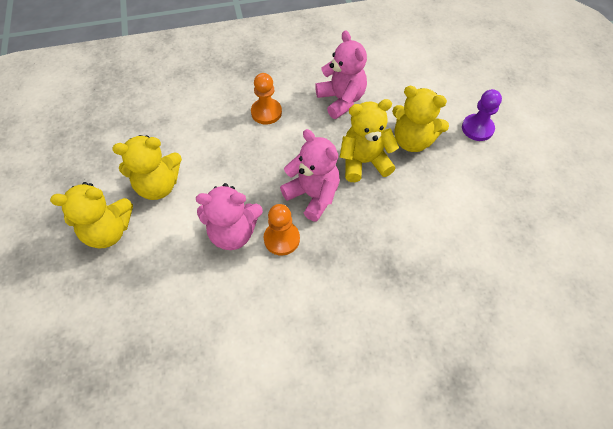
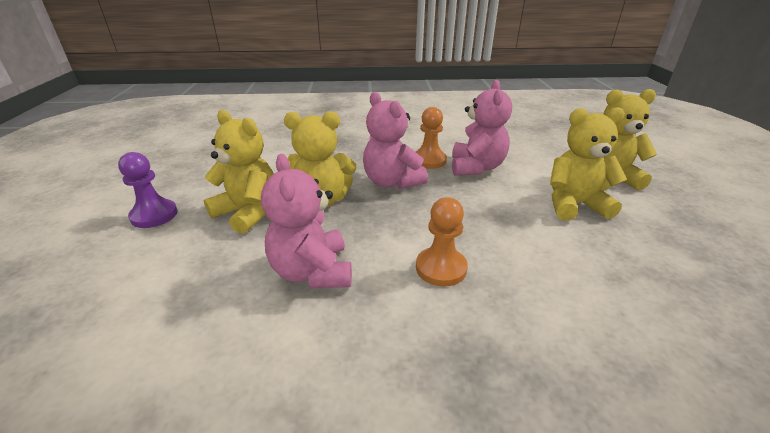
camera: 170 degrees left, 25 degrees down
pink teddy bear [196,183,263,250] -> pink teddy bear turned 90 degrees clockwise [452,80,512,175]

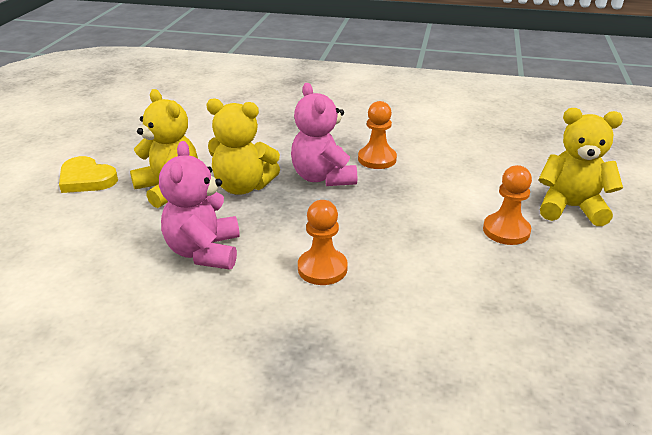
camera: 15 degrees right, 0 degrees up
purple pawn [118,152,178,228] -> yellow heart [59,156,118,193]
pink teddy bear [452,80,512,175] -> none
yellow teddy bear [550,107,627,221] -> orange pawn [483,165,532,245]

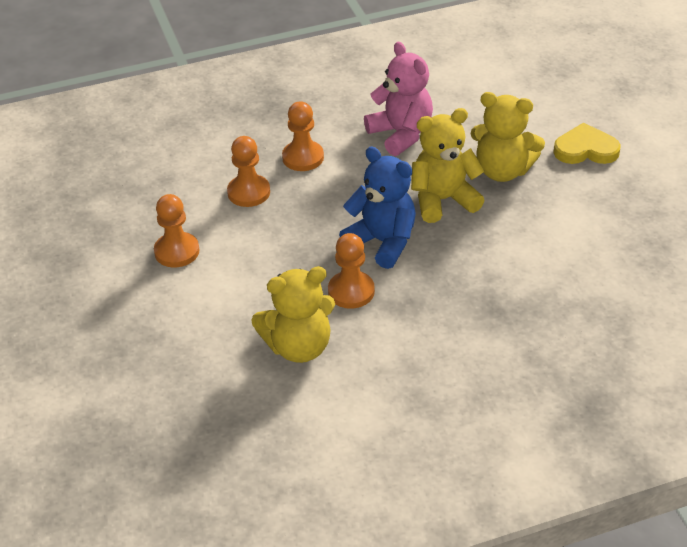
camera: 150 degrees right, 10 degrees up
pink teddy bear [291,83,357,186] -> blue teddy bear [339,147,416,269]
yellow teddy bear [538,108,623,226] -> yellow teddy bear moved to [251,266,335,363]
none -> orange pawn [227,136,270,207]

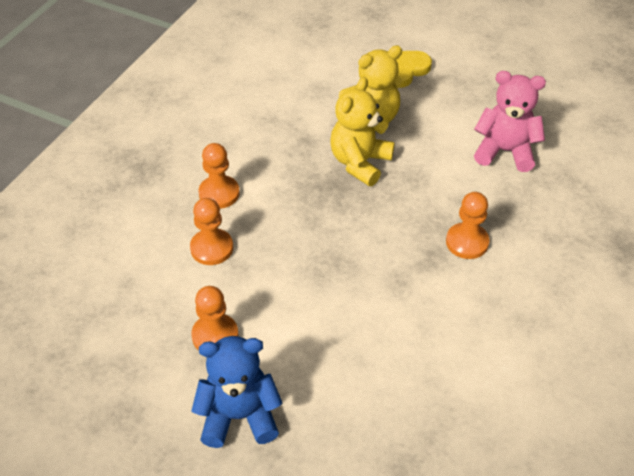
camera: 45 degrees left, 5 degrees up
yellow teddy bear [251,266,335,363] -> none
orange pawn [328,233,375,309] -> orange pawn moved to [446,192,490,259]
blue teddy bear [339,147,416,269] -> blue teddy bear moved to [191,336,282,448]
pink teddy bear [364,42,433,156] -> pink teddy bear moved to [474,71,546,172]

